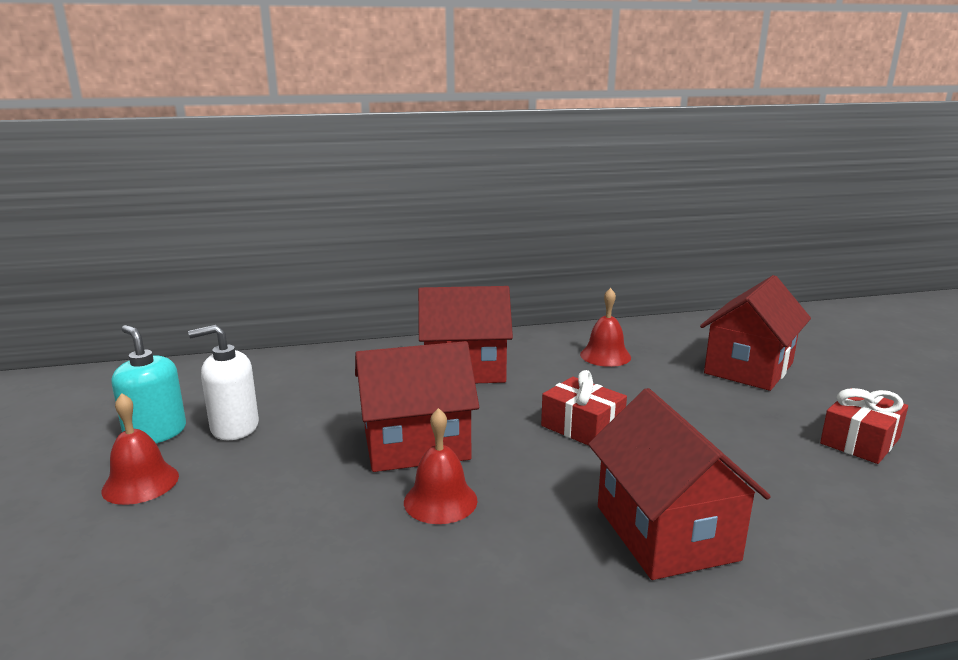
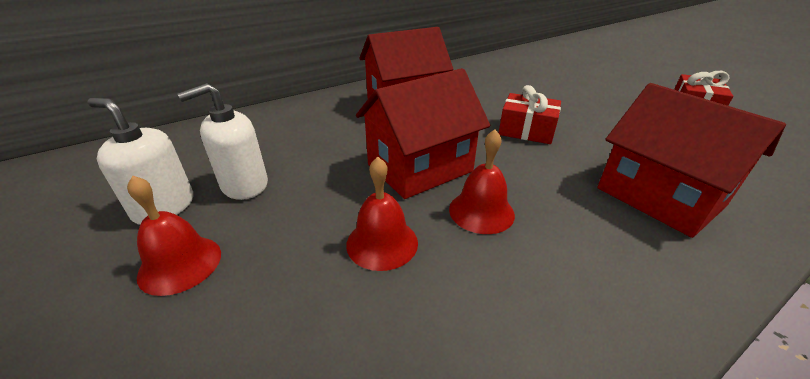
camera: 20 degrees left, 15 degrees up
turquoise soap dispenser [112,325,186,443] -> white soap dispenser [87,98,193,225]
red bell [580,288,631,367] -> red bell moved to [346,157,418,271]
red house [700,275,811,391] -> none

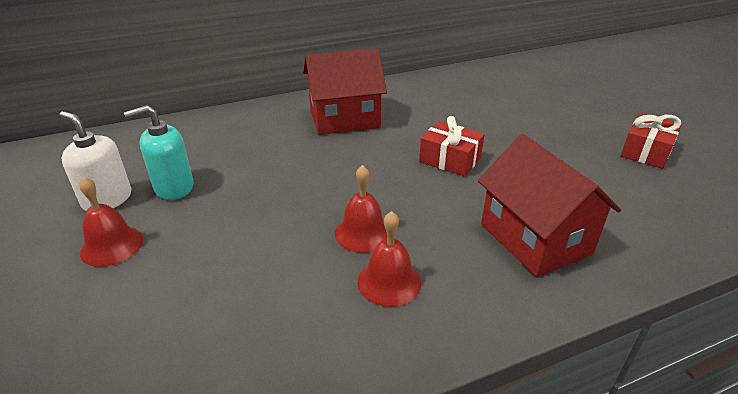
camera: 10 degrees right, 0 degrees up
white soap dispenser [178,83,268,200] -> turquoise soap dispenser [124,105,194,200]
red bell [346,157,418,271] -> red bell moved to [357,211,421,307]
red house [356,68,490,199] -> none

